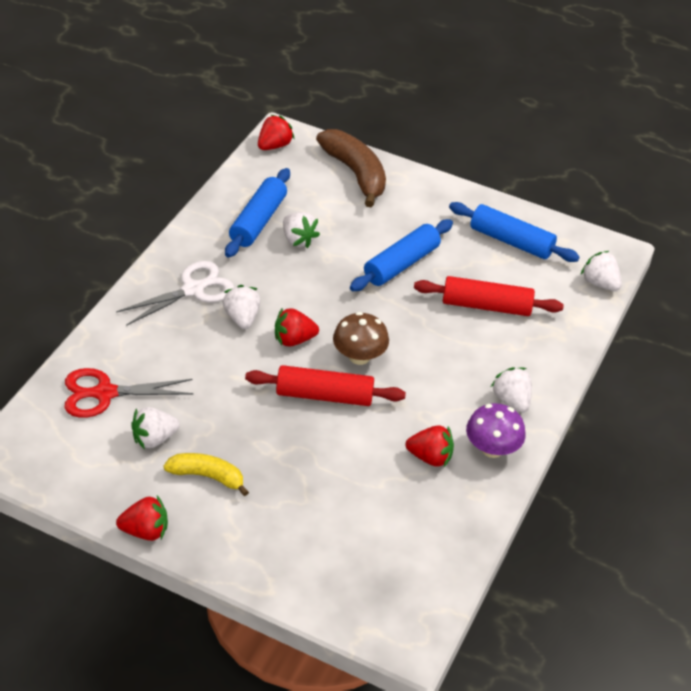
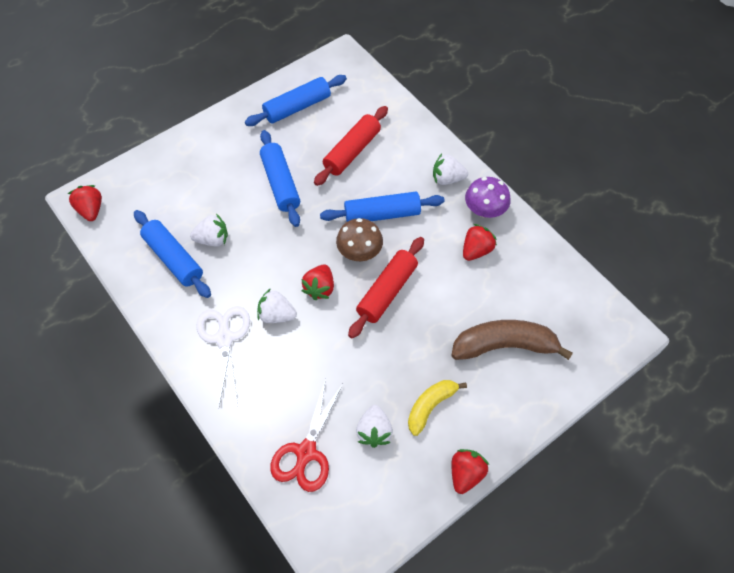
camera: 60 degrees left, 15 degrees up
brown banana [316,129,386,207] -> brown banana moved to [451,320,573,360]
white strawberry [581,251,622,291] -> none
none -> blue rolling pin [320,192,445,222]

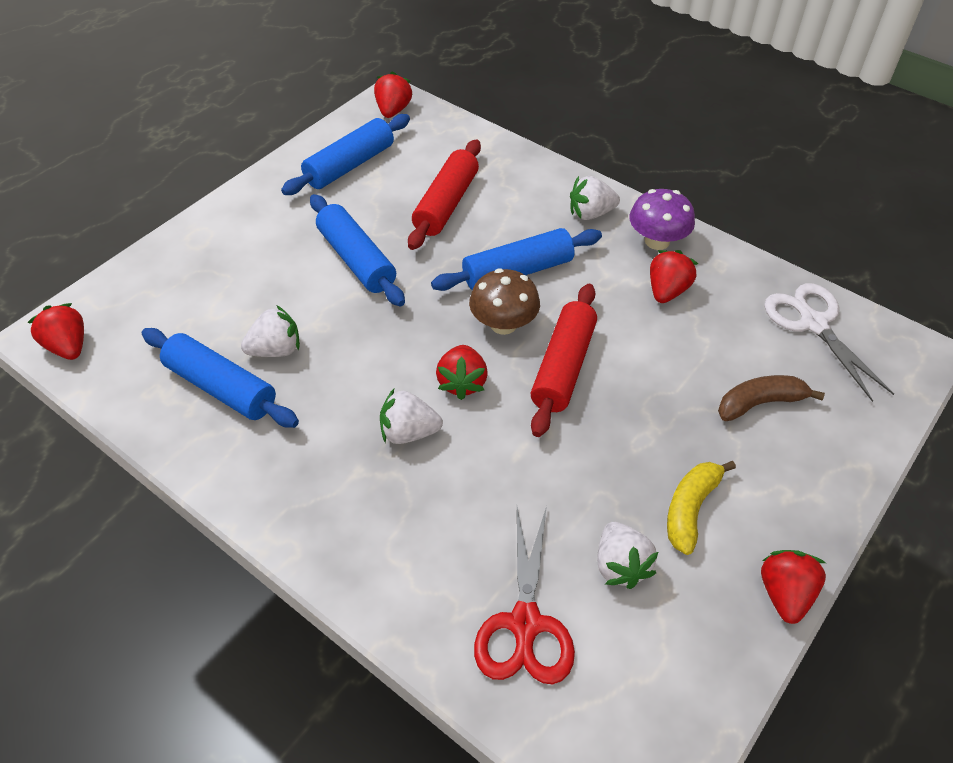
camera: 15 degrees left, 10 degrees down
white scissors [196,306,250,406] -> white scissors moved to [764,283,894,402]
brown banana [451,320,573,360] -> brown banana [718,375,825,421], size x0.62
none -> red strawberry [374,71,413,118]

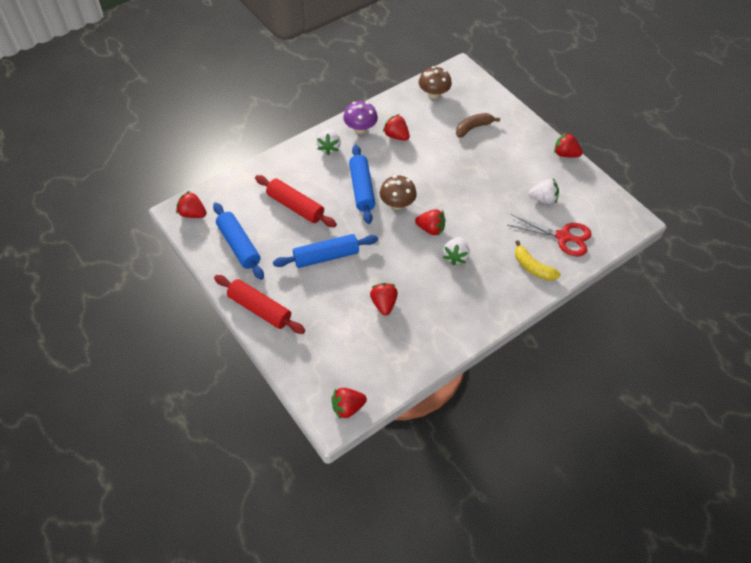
camera: 75 degrees left, 5 degrees up
blue rolling pin [141,328,299,428] -> none
white strawberry [241,306,300,357] -> red strawberry [370,283,398,315]
red rolling pin [531,284,597,437] -> red rolling pin moved to [214,275,305,334]
yellow banana [667,461,736,555] -> yellow banana moved to [515,240,560,281]
brown banana [718,375,825,421] -> brown banana turned 60 degrees clockwise [456,113,500,138]
white scissors [764,283,894,402] -> brown mushroom [419,66,452,99]

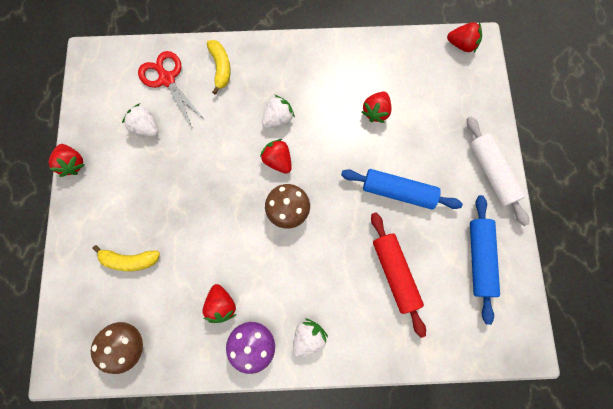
camera: 145 degrees left, 20 degrees up
red strawberry [176,191,207,218] -> none
red rolling pin [214,275,305,334] -> white rolling pin [467,117,529,226]
blue rolling pin [349,145,375,224] -> none
brown banana [456,113,500,138] -> yellow banana [92,245,160,271]

